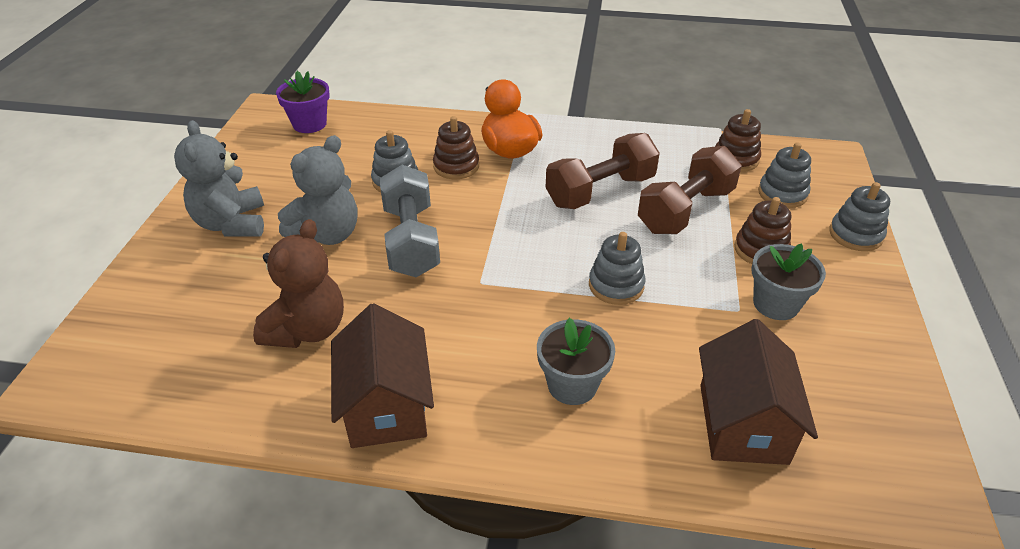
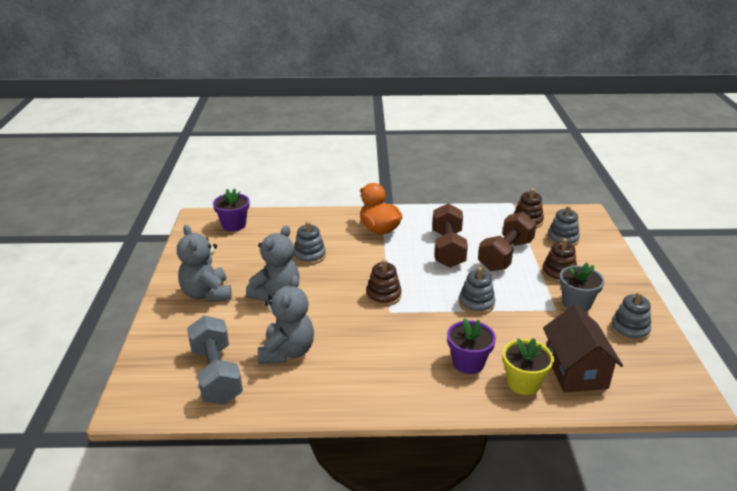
camera: 10 degrees left, 10 degrees down
brown teddy bear [253,219,344,348] -> grey teddy bear [258,275,314,364]
brown house [331,303,434,448] -> none
grey dumbbell [380,165,440,277] -> grey dumbbell moved to [187,316,243,405]
brown stacking toy [433,116,479,179] -> brown stacking toy moved to [366,259,402,306]
grey flower pot [537,318,615,405] -> purple flower pot [447,318,496,374]
brown dumbbell [546,133,660,209] -> brown dumbbell turned 45 degrees counterclockwise [432,203,468,268]
grey stacking toy [829,182,890,251] -> grey stacking toy moved to [610,292,651,342]
none -> yellow flower pot [503,338,554,395]

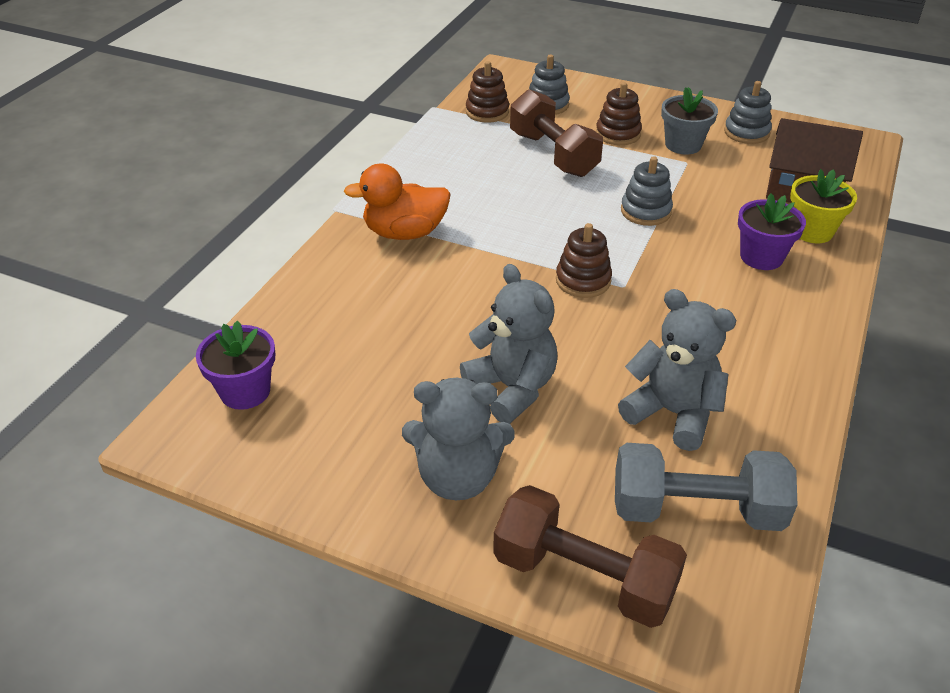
camera: 65 degrees left, 10 degrees up
grey stacking toy [293,221,326,265] -> none
brown dumbbell [432,203,468,268] -> brown dumbbell moved to [493,485,687,628]

